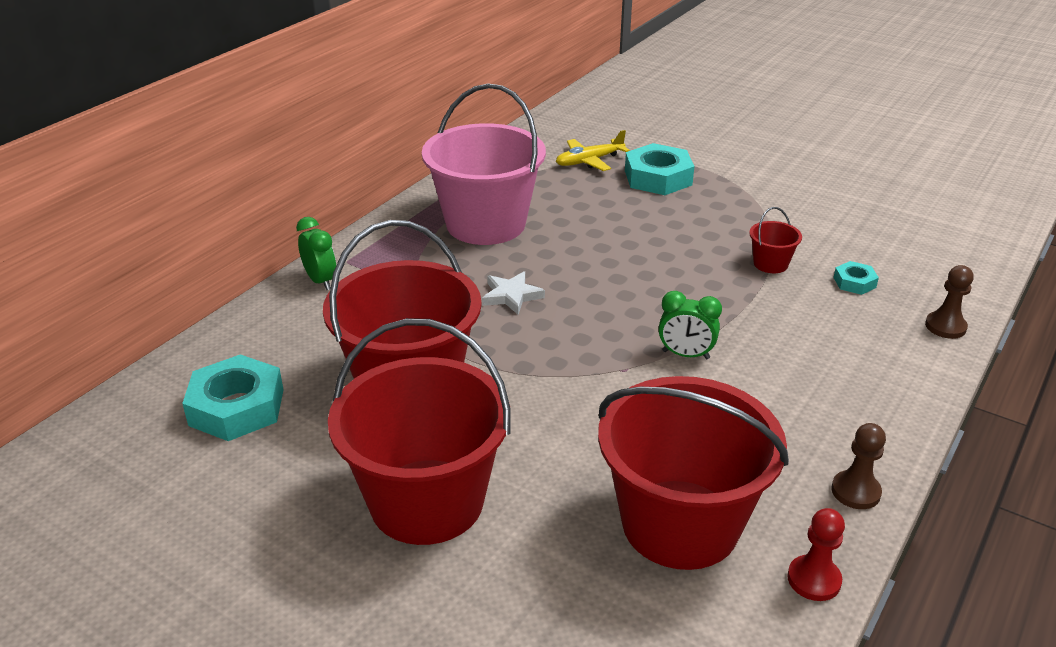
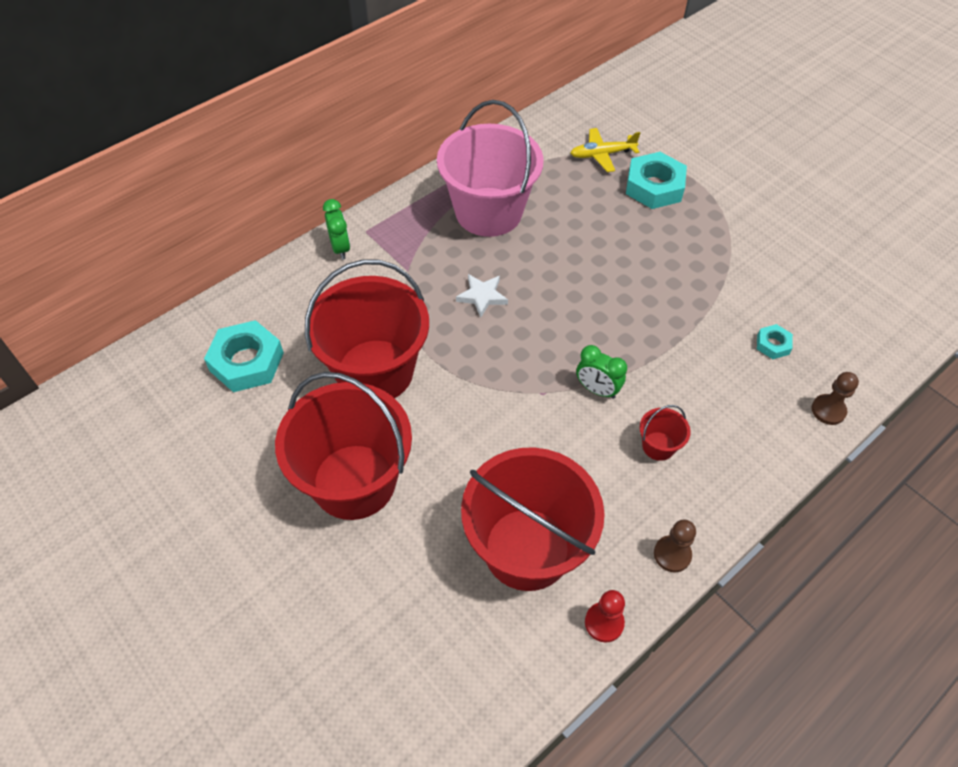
camera: 15 degrees right, 20 degrees up
red bucket [749,207,802,273] -> red bucket moved to [640,405,691,461]

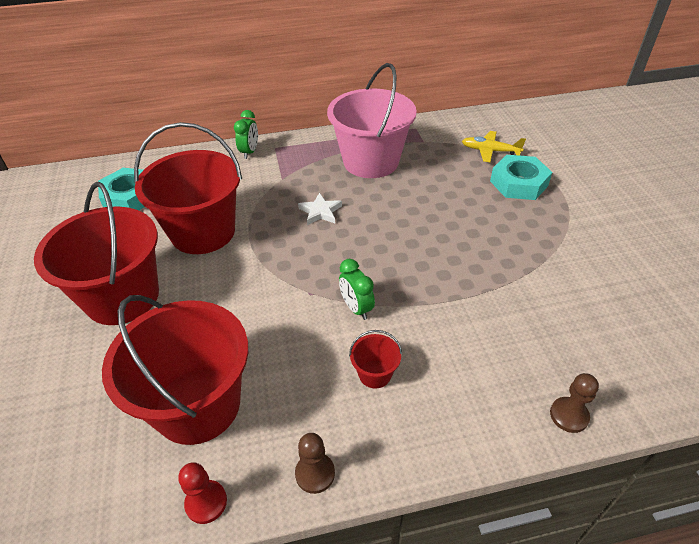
camera: 30 degrees right, 10 degrees down
turquoise nut [757,324,793,359] -> none

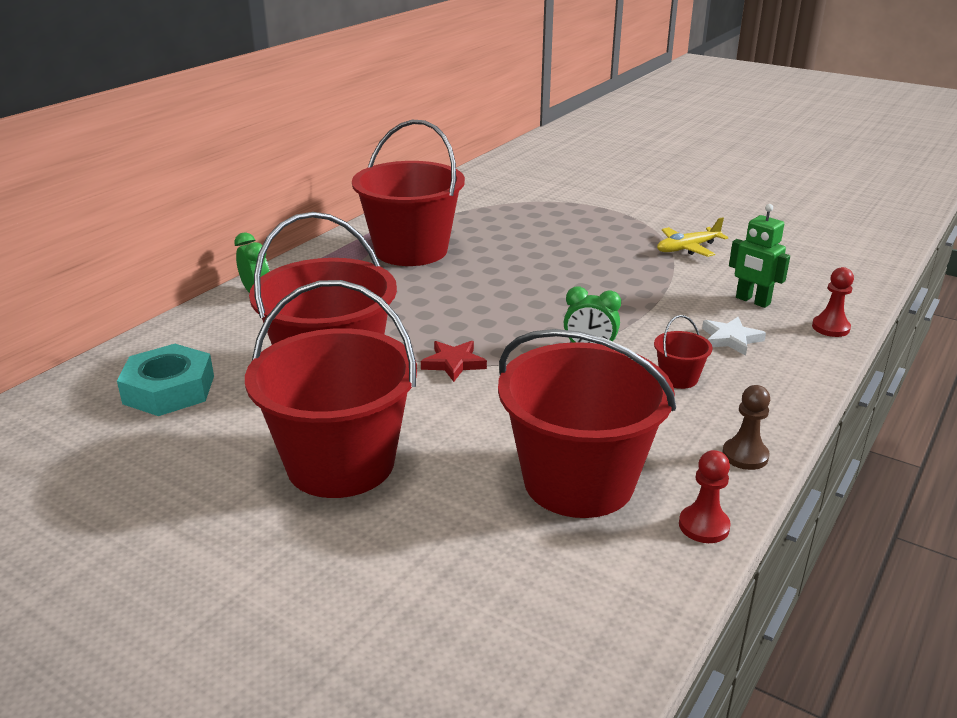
camera: 45 degrees left, 15 degrees down
white star [298,192,342,225] -> white star moved to [702,317,766,356]
pink bucket [327,63,417,178] -> red bucket [352,120,465,266]
yellow plane [462,131,526,162] -> yellow plane moved to [657,217,729,257]
turquoise nut [490,155,552,200] -> none
brown pawn [550,373,599,433] -> red pawn [812,267,854,337]
none -> red star [421,341,487,382]
none -> green robot [729,204,790,308]

